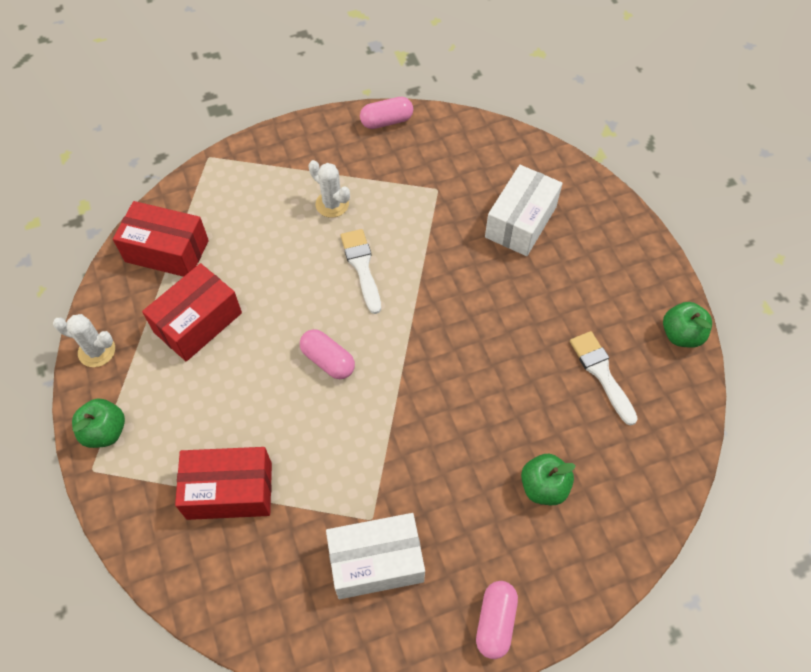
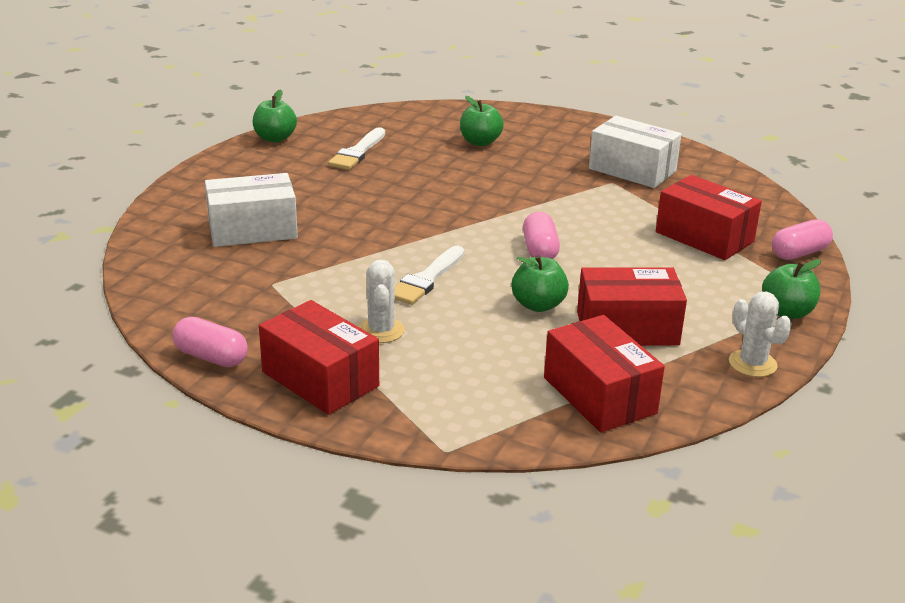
camera: 135 degrees left, 30 degrees down
pink capsule [476,581,518,659] -> pink capsule moved to [772,219,833,260]
none -> red box [259,300,379,415]
none -> green apple [511,255,569,312]

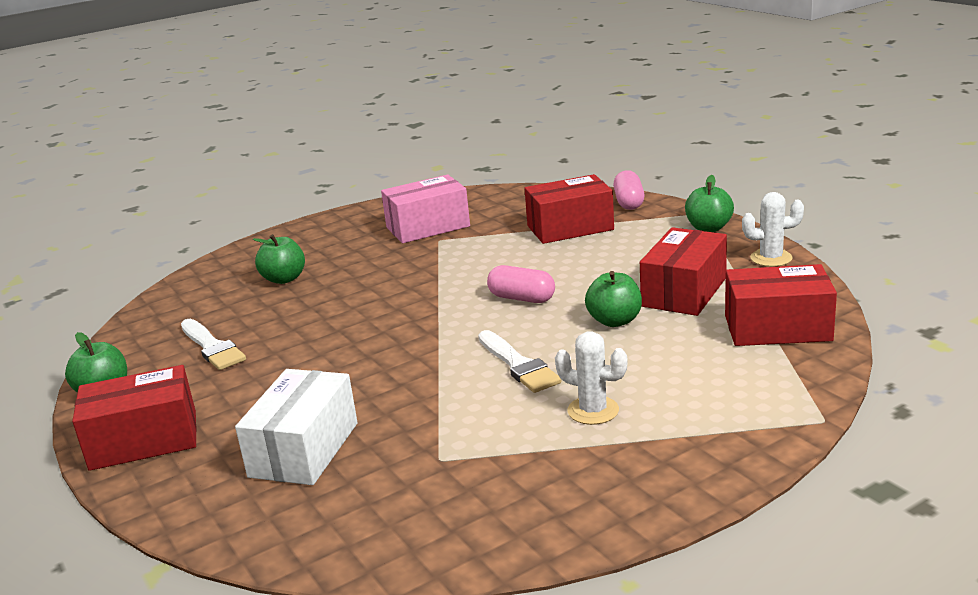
camera: 55 degrees left, 5 degrees down
pink capsule [172,317,248,367] -> none
red box [259,300,379,415] -> red box moved to [72,365,197,471]
white box [589,116,681,188] -> pink box [381,174,470,243]

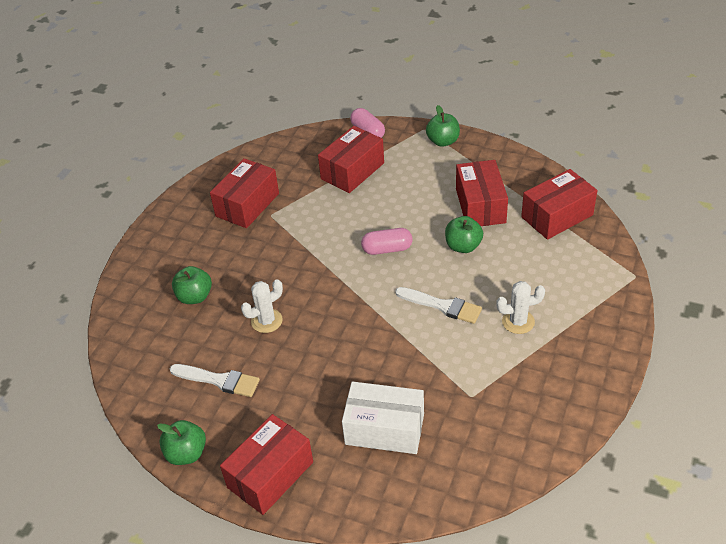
camera: 35 degrees left, 20 degrees up
white box [235,369,358,485] -> white box turned 60 degrees counterclockwise [342,382,424,454]
pink box [381,174,470,243] -> red box [210,158,279,228]
white cactus [742,192,804,267] -> white cactus moved to [241,279,283,333]

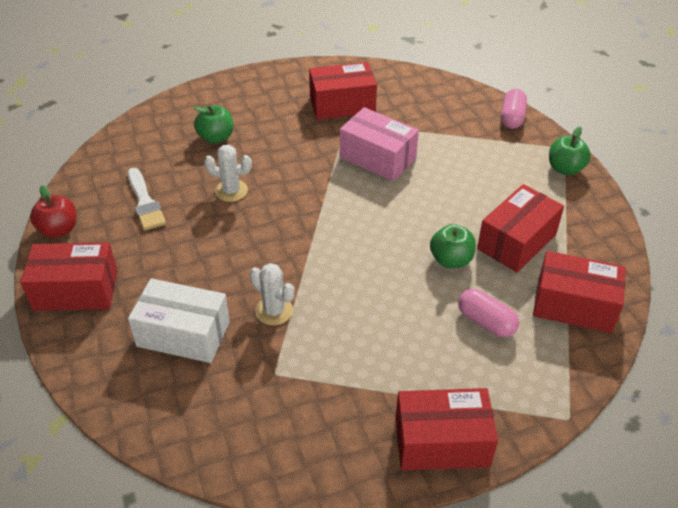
camera: 45 degrees right, 0 degrees up
green apple [157,420,206,465] -> red apple [30,185,76,238]
red box [318,126,384,193] -> red box moved to [395,388,498,471]
white box [342,382,424,454] -> white box turned 45 degrees counterclockwise [128,278,230,363]
pink capsule [361,228,413,255] -> pink capsule moved to [458,289,519,337]
white brush [395,287,482,324] -> none
white cactus [496,281,545,334] -> white cactus moved to [250,263,294,325]
none -> pink box [340,107,419,181]

